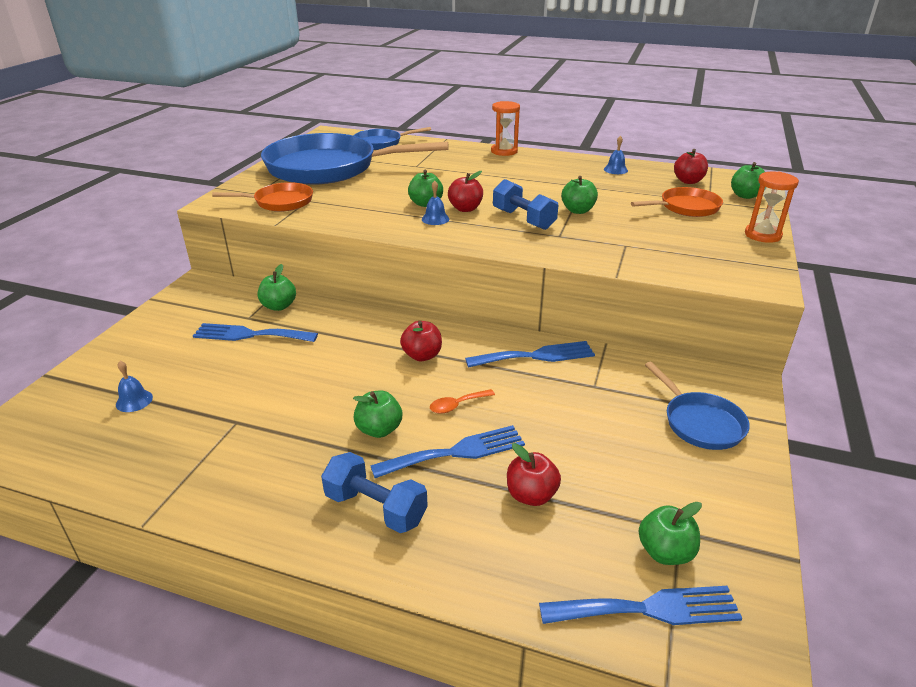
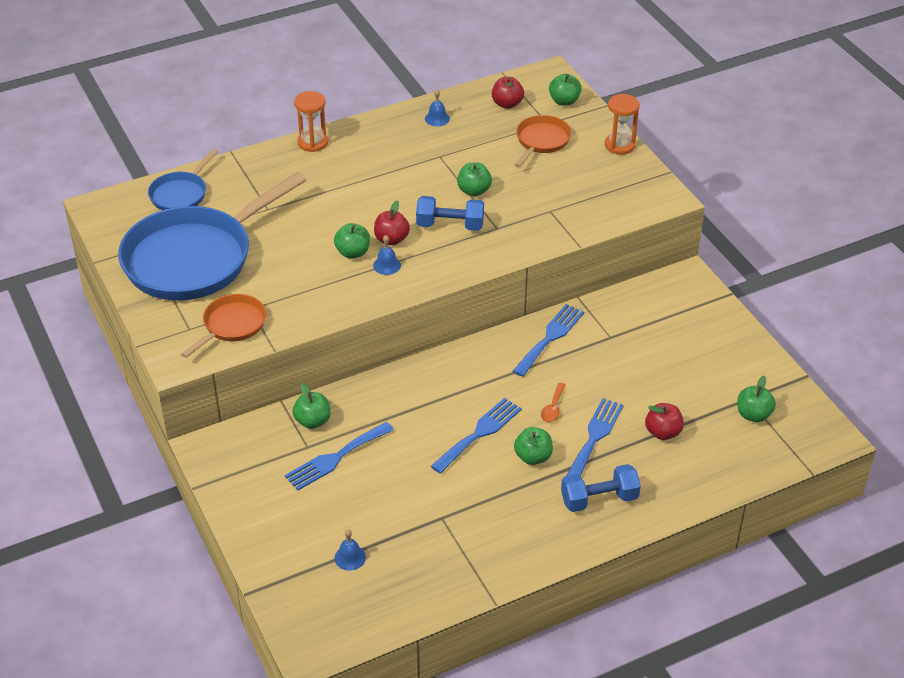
camera: 45 degrees left, 10 degrees up
red apple [400,321,442,361] -> none
blue fork [539,586,742,625] -> blue fork moved to [431,398,522,474]
blue pan [645,362,750,450] -> none

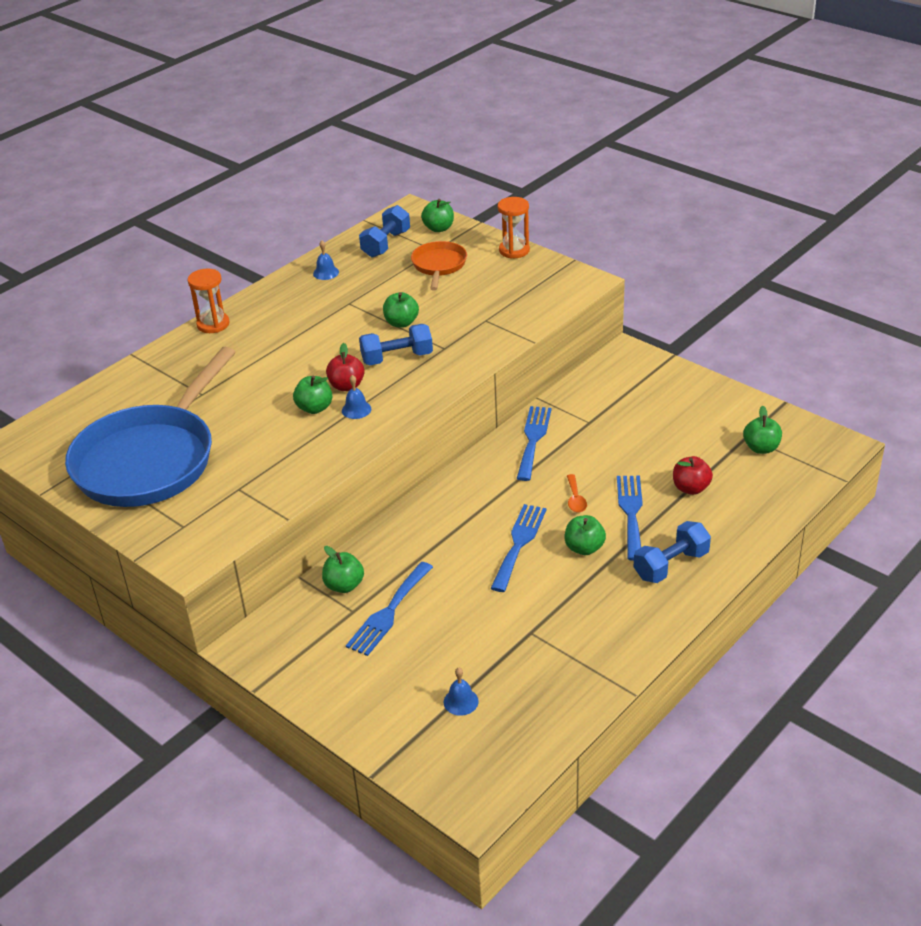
camera: 20 degrees left, 5 degrees down
blue pan [148,149,218,210] -> none
orange pan [181,294,266,358] -> none
red apple [492,77,524,109] -> blue dumbbell [359,205,410,258]

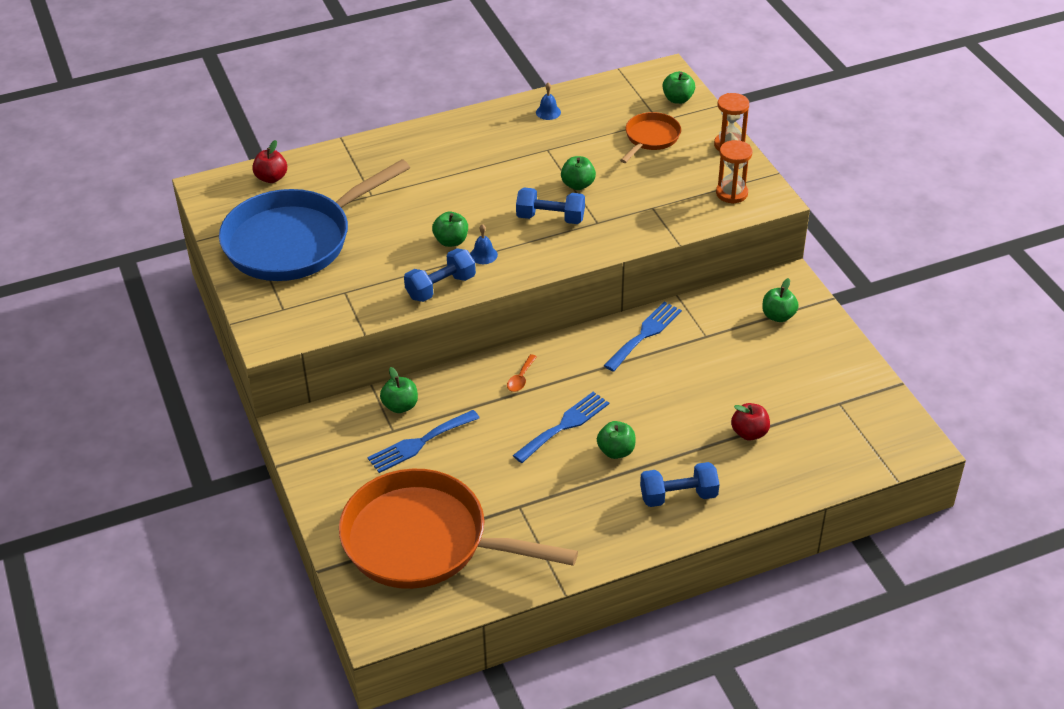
camera: 25 degrees right, 5 degrees up
orange hourglass [188,268,230,333] -> orange hourglass moved to [716,140,753,204]
red apple [326,343,365,391] -> red apple moved to [252,140,287,183]
blue dumbbell [359,205,410,258] -> blue dumbbell moved to [404,248,476,302]
blue bell [444,668,479,716] -> orange pan [339,469,578,589]
orange spoon [567,474,587,513] -> orange spoon moved to [507,354,537,392]
blue fork [617,476,643,561] -> none
green apple [743,406,782,454] -> green apple moved to [762,278,799,322]

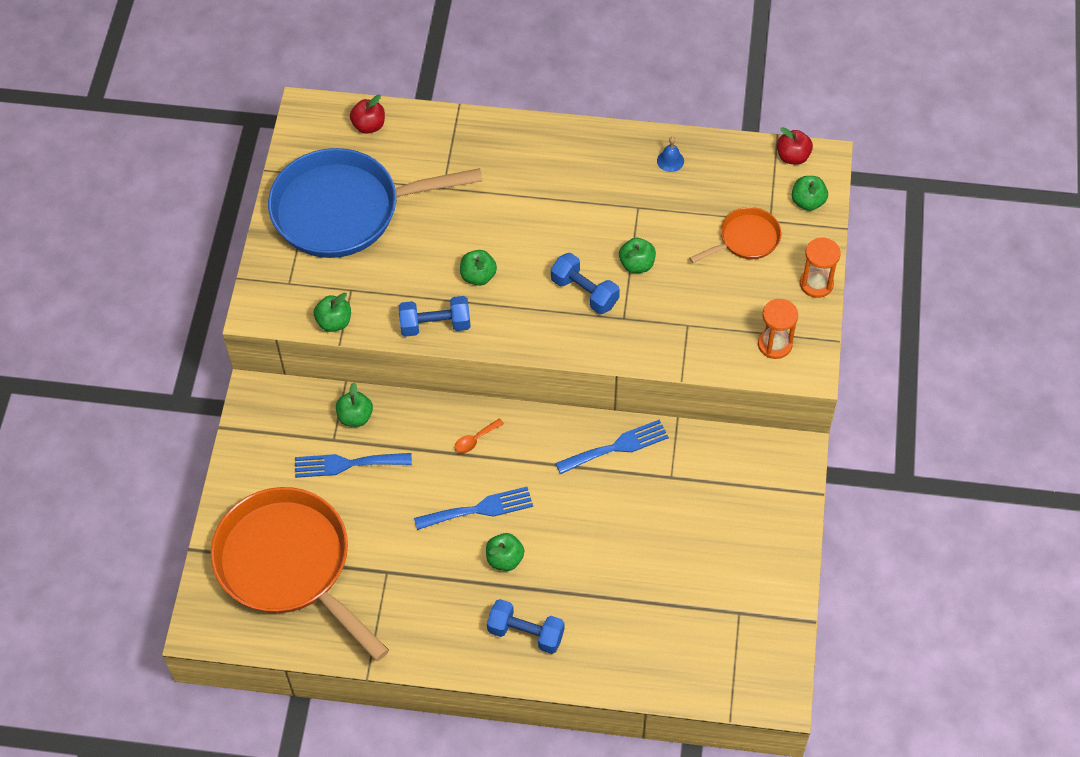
camera: 30 degrees right, 15 degrees up
blue bell [470,224,498,264] -> none
red apple [731,403,770,441] -> red apple moved to [777,127,813,165]
green apple [762,278,799,322] -> green apple moved to [314,293,351,332]

